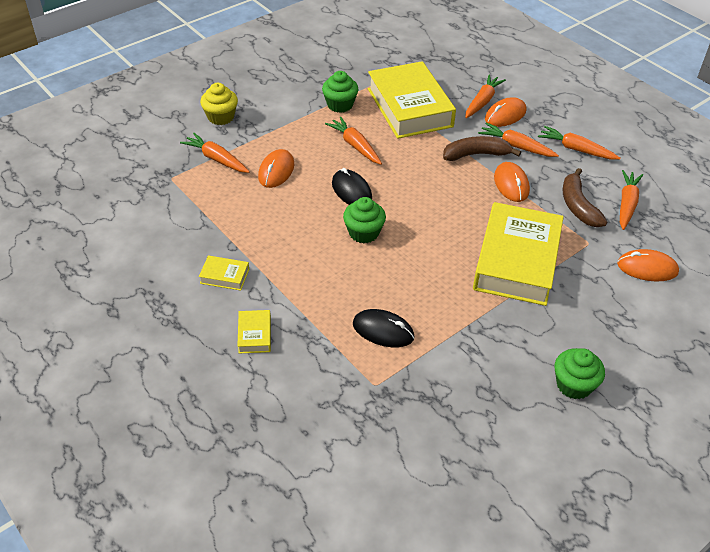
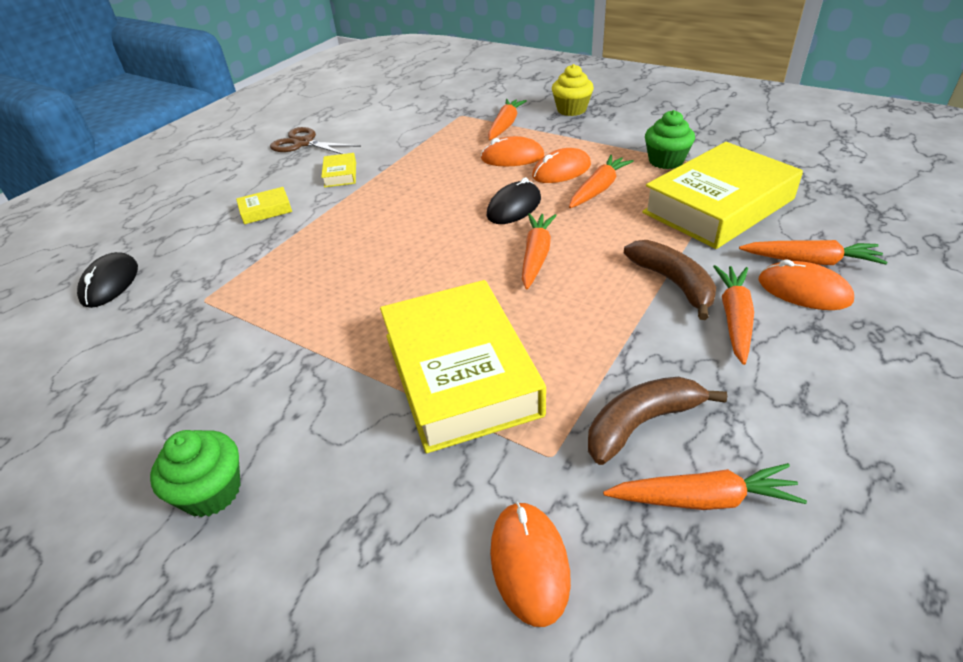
camera: 75 degrees right, 5 degrees down
green cupcake [343,197,386,244] -> none
black mouse [353,309,414,347] -> black mouse moved to [77,252,138,308]
yellow book [473,202,564,306] -> yellow book turned 75 degrees clockwise [380,280,546,453]
orange mouse [494,162,530,202] -> orange mouse moved to [532,148,591,183]
orange carrot [538,126,620,159] -> orange carrot moved to [522,213,557,289]
none -> brown scissors [270,127,361,154]

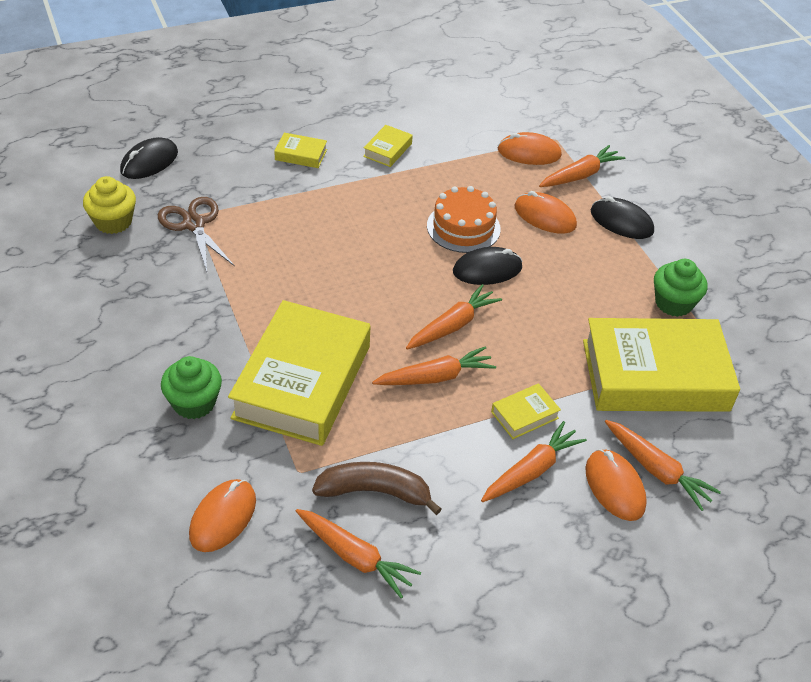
camera: 30 degrees right, 5 degrees up
green cupcake [150,430,241,517] -> green cupcake moved to [161,356,222,419]
brown scissors [270,127,361,154] -> brown scissors moved to [158,197,235,272]
orange mouse [532,148,591,183] -> orange mouse moved to [498,132,562,165]
yellow cupcake [552,64,594,116] -> yellow cupcake moved to [83,176,136,234]
orange carrot [569,155,634,208] -> orange carrot moved to [372,346,496,385]
brown banana [624,240,716,320] -> yellow book [491,383,561,439]
none -> orange cake [427,186,501,253]
none -> black mouse [591,196,654,239]

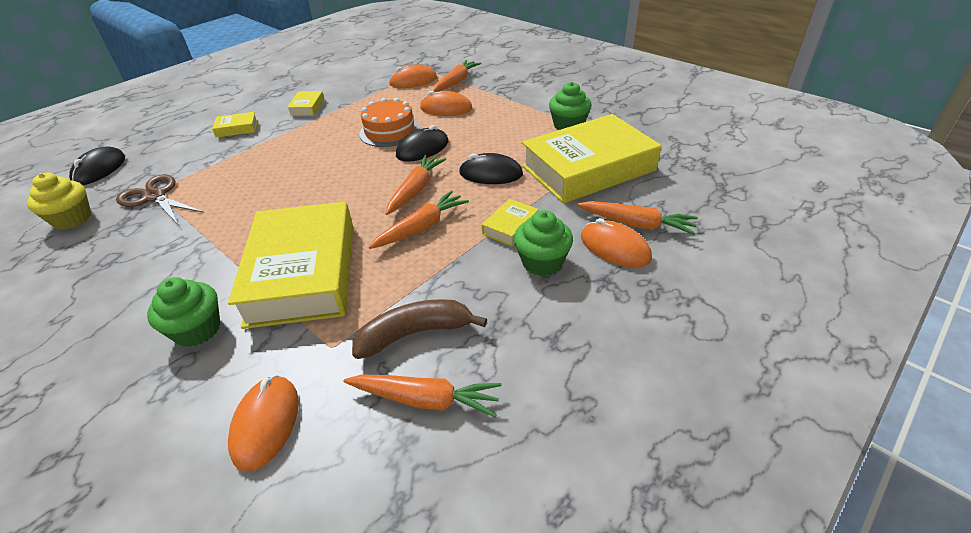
camera: 20 degrees left, 5 degrees down
orange carrot [481,421,587,502] -> green cupcake [514,210,573,276]
black mouse [591,196,654,239] -> black mouse moved to [459,153,523,184]

